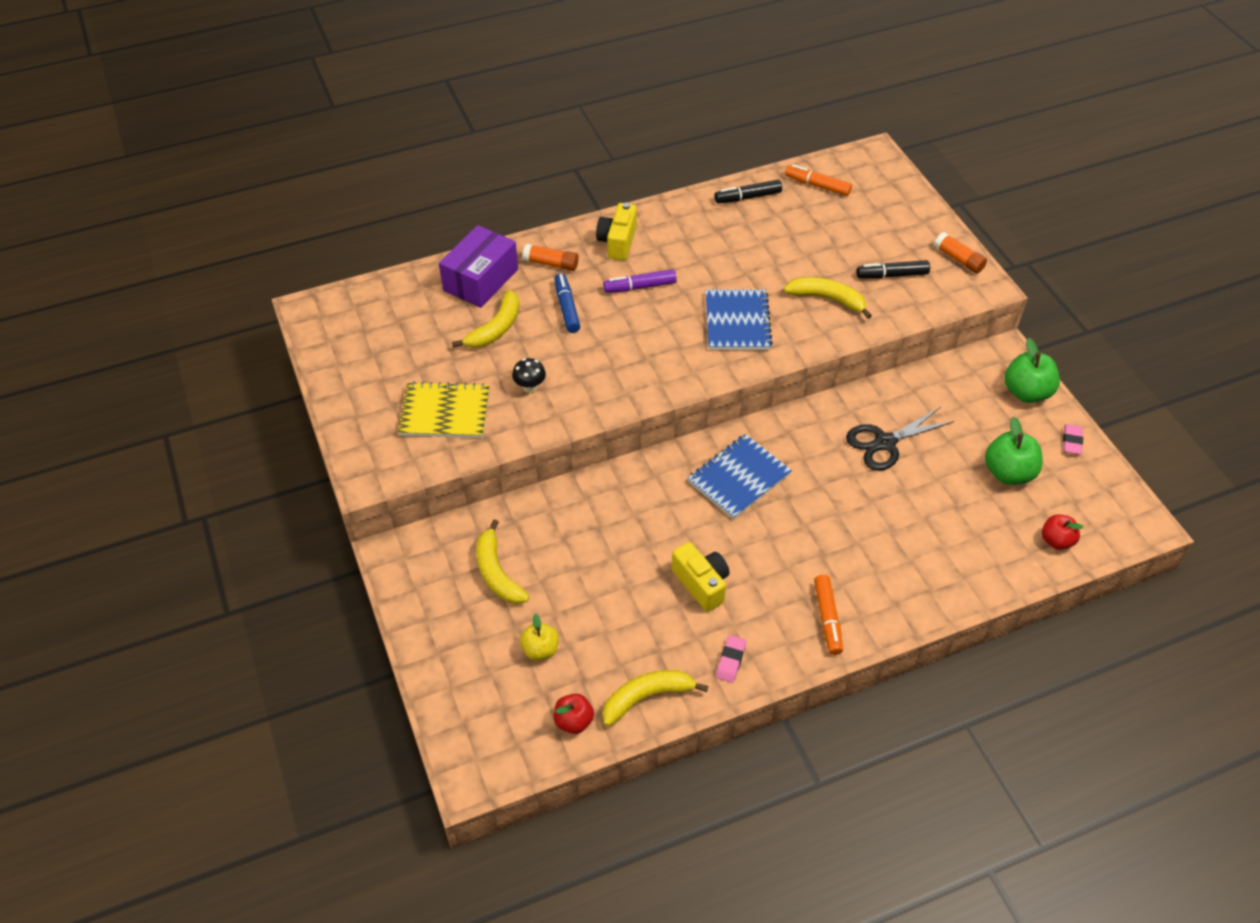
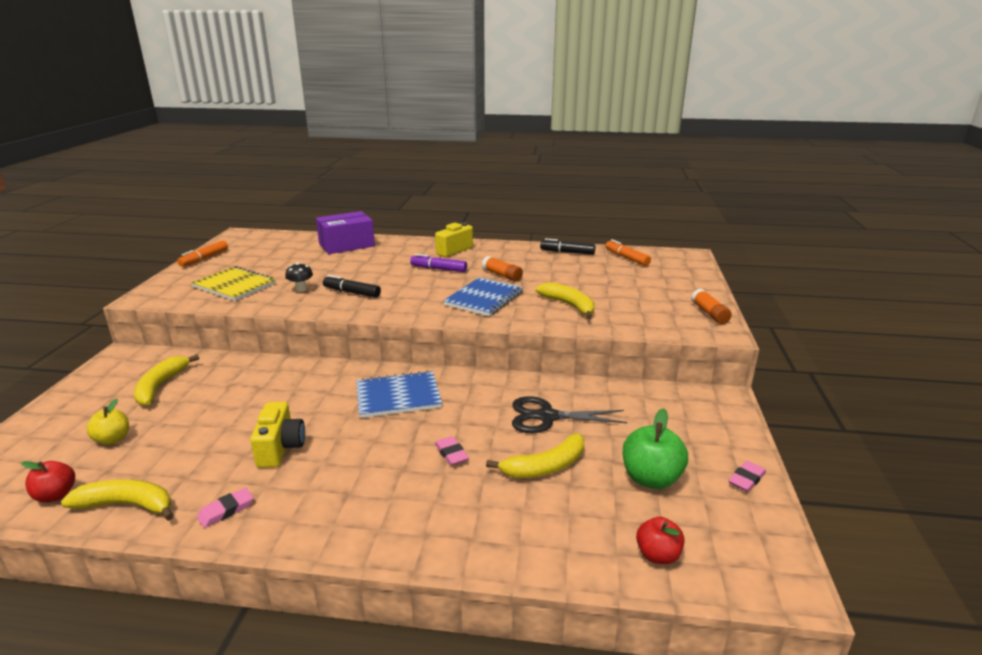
camera: 30 degrees right, 25 degrees down
yellow banana [452,290,520,348] -> yellow banana moved to [486,433,584,478]
orange glue stick [523,244,579,271] -> orange glue stick moved to [482,256,523,281]
blue marker [554,273,580,333] -> none
orange marker [814,575,843,655] -> orange marker moved to [177,240,228,267]
black marker [856,260,930,279] -> black marker moved to [323,275,381,298]
green apple [1005,338,1060,403] -> none
none -> pink eraser [435,436,469,466]

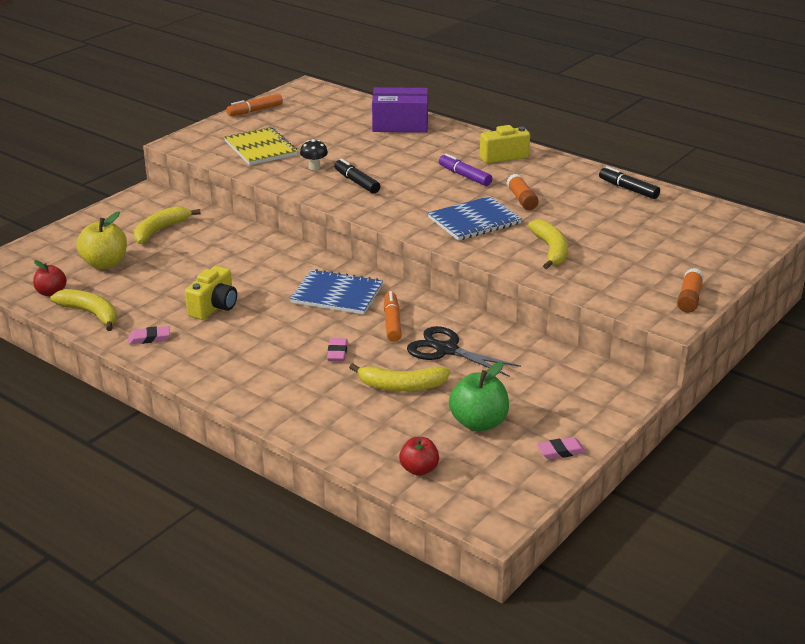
camera: 30 degrees right, 5 degrees up
yellow apple [86,399,129,445] -> yellow apple [76,211,127,269], size x1.59
orange marker [605,239,651,266] -> orange marker moved to [384,291,402,342]

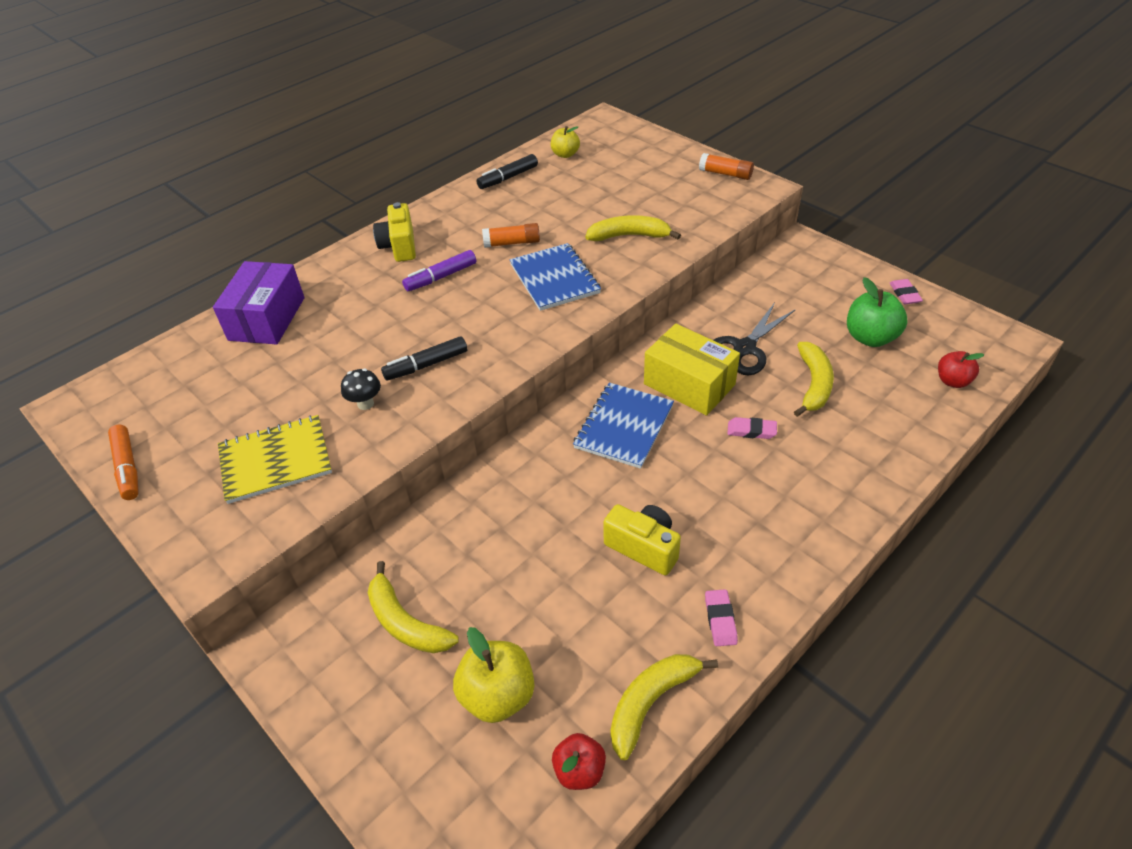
camera: 80 degrees left, 15 degrees up
orange marker [384,291,402,342] -> yellow box [644,324,740,416]
none -> yellow apple [551,126,580,158]

